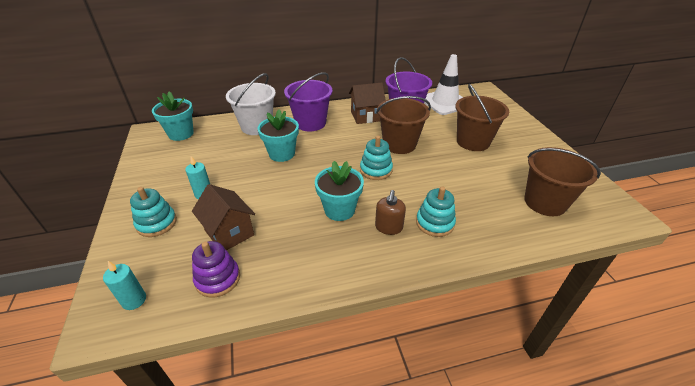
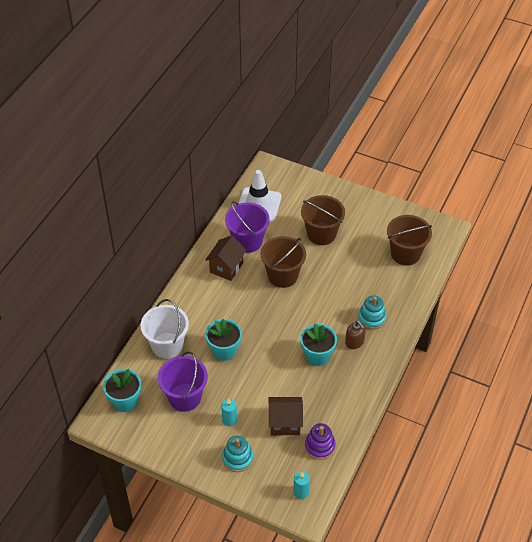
camera: 50 degrees left, 10 degrees up
purple bucket [284,72,333,131] -> purple bucket moved to [158,352,208,412]
turquoise stacking toy [360,136,393,180] -> none

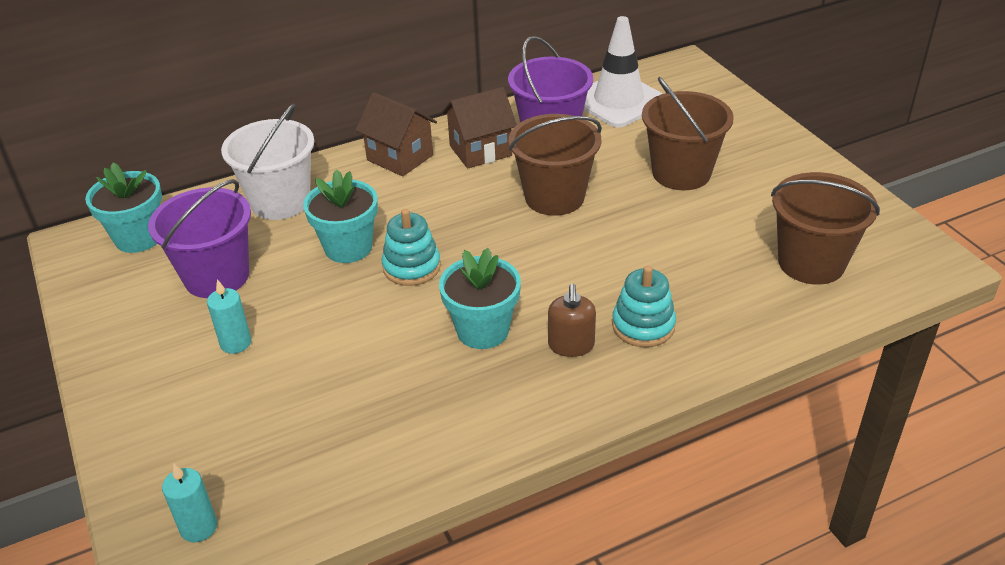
camera: 40 degrees right, 10 degrees down
turquoise stacking toy [222,436,253,472] -> turquoise stacking toy moved to [382,209,441,286]
brown house [268,397,303,435] -> brown house moved to [355,92,437,176]
purple stacking toy [305,423,336,460] -> none

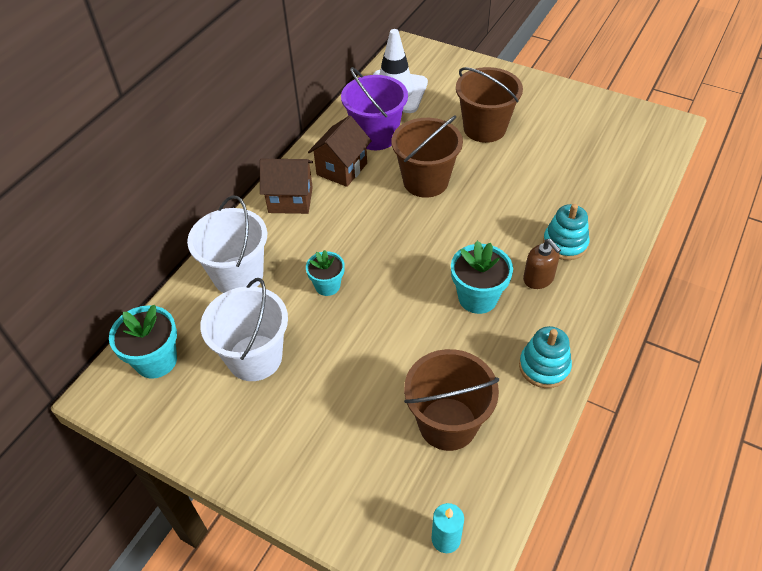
camera: 35 degrees left, 10 degrees up
purple bucket [148,179,251,298] -> white bucket [200,278,288,381]
turquoise candle [207,279,251,354] -> none
turquoise flower pot [303,169,378,263] -> turquoise flower pot [306,250,345,296], size x0.65
turquoise stacking toy [382,209,441,286] -> turquoise stacking toy moved to [519,326,572,388]
brown bucket [771,172,880,285] -> brown bucket moved to [404,349,499,451]

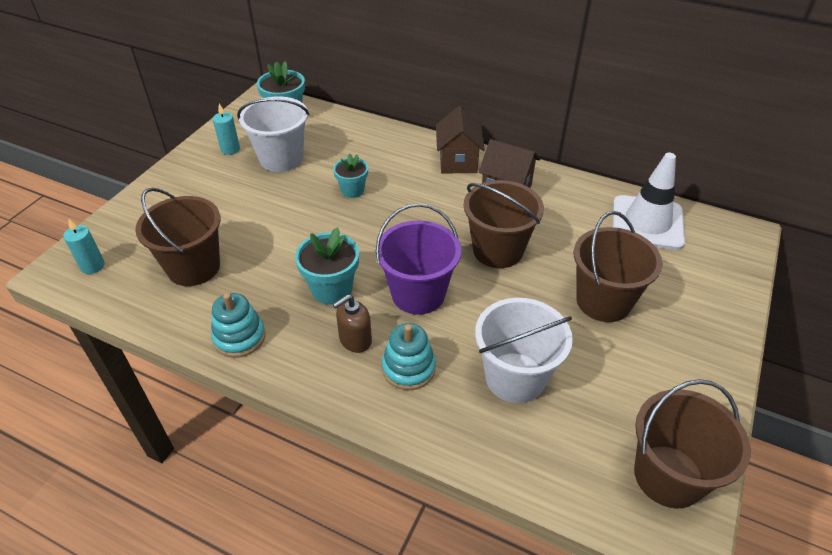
camera: 85 degrees right, 5 degrees down
white bucket [187,196,267,293] -> white bucket moved to [475,298,573,403]
purple bucket [341,67,408,150] -> purple bucket moved to [376,203,461,315]
none -> turquoise candle [213,104,240,155]
none -> brown bucket [634,379,751,508]

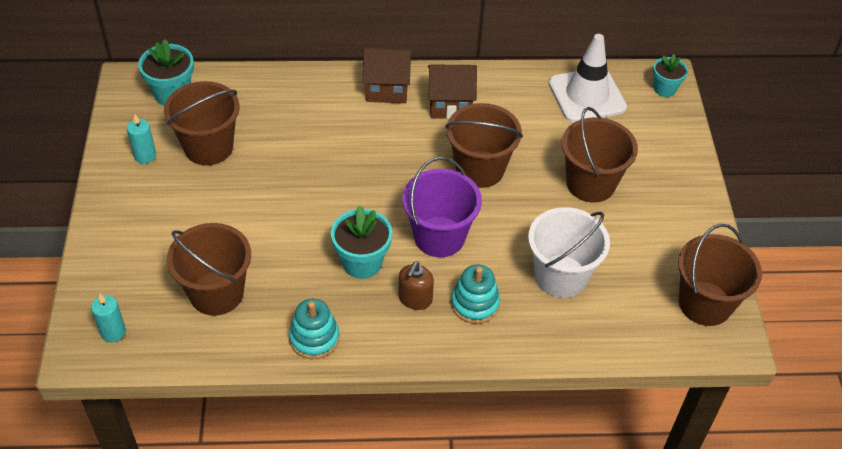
camera: 30 degrees left, 5 degrees up
white bucket [237,96,309,172] -> brown bucket [164,81,239,165]
turquoise flower pot [333,153,368,198] -> turquoise flower pot moved to [653,54,688,97]
brown house [436,106,485,173] -> brown house turned 60 degrees counterclockwise [362,48,411,103]

